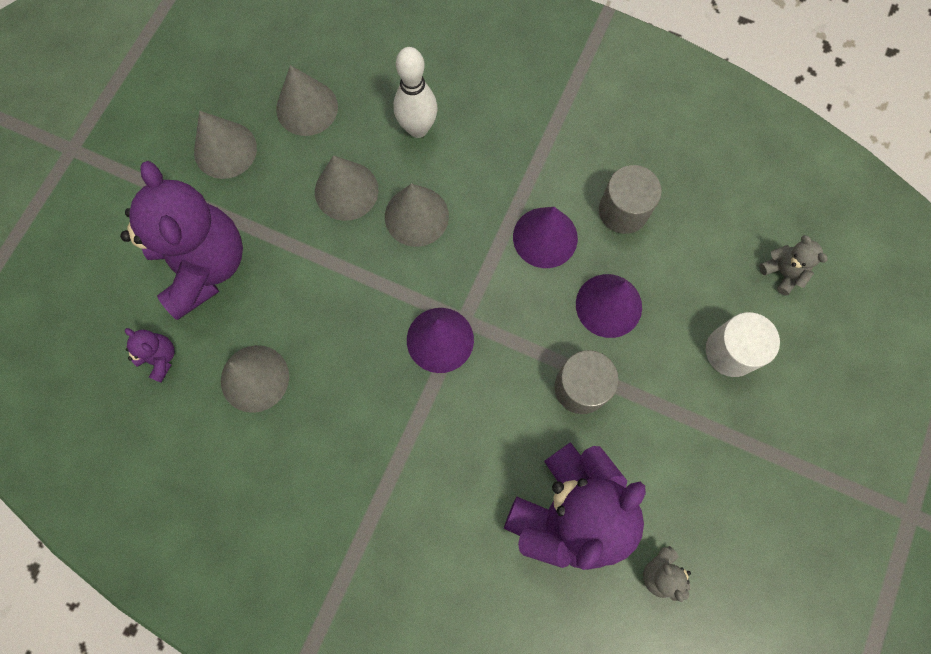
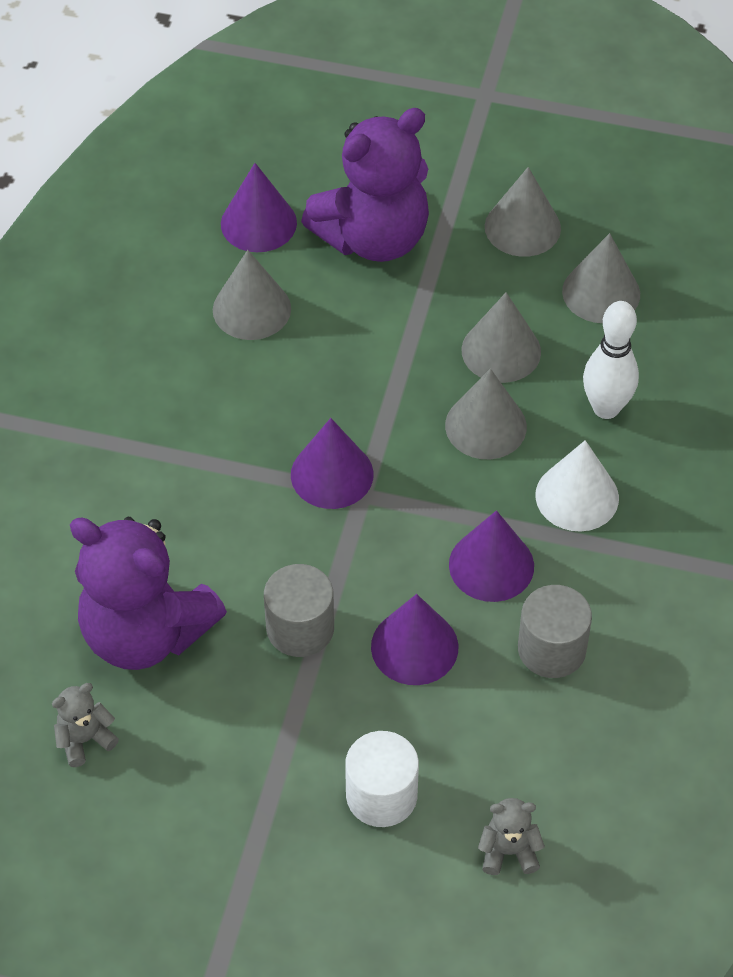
camera: 80 degrees right, 20 degrees down
purple teddy bear [125,328,174,383] -> purple cone [221,163,297,252]
grey teddy bear [759,235,828,296] -> grey teddy bear turned 135 degrees counterclockwise [478,798,545,875]
none -> white cone [535,440,619,532]

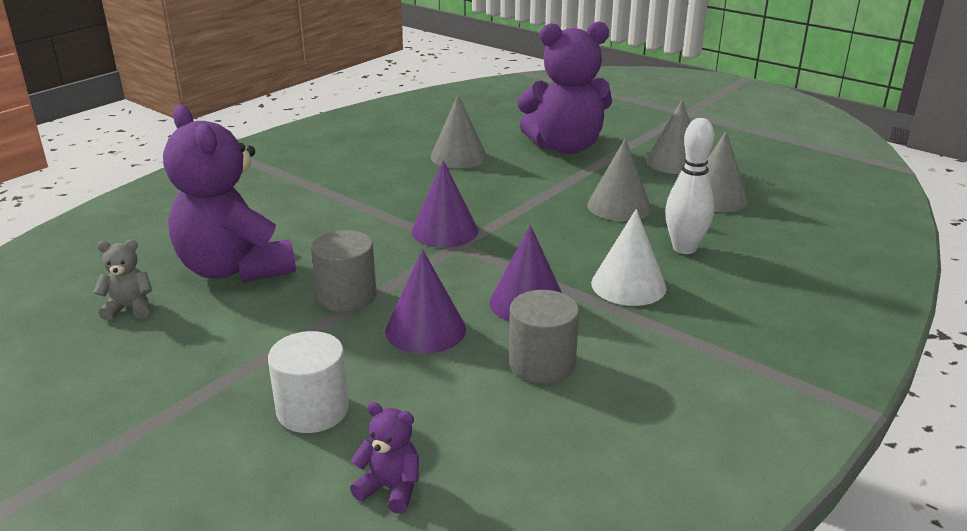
camera: 25 degrees right, 25 degrees down
purple cone [221,163,297,252] -> none
grey cone [445,369,527,459] -> none
grey teddy bear [478,798,545,875] -> purple teddy bear [350,402,419,514]

